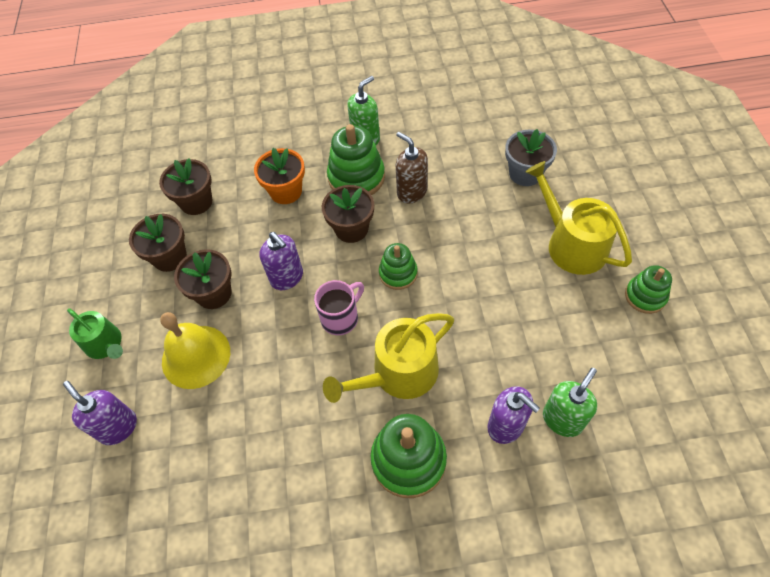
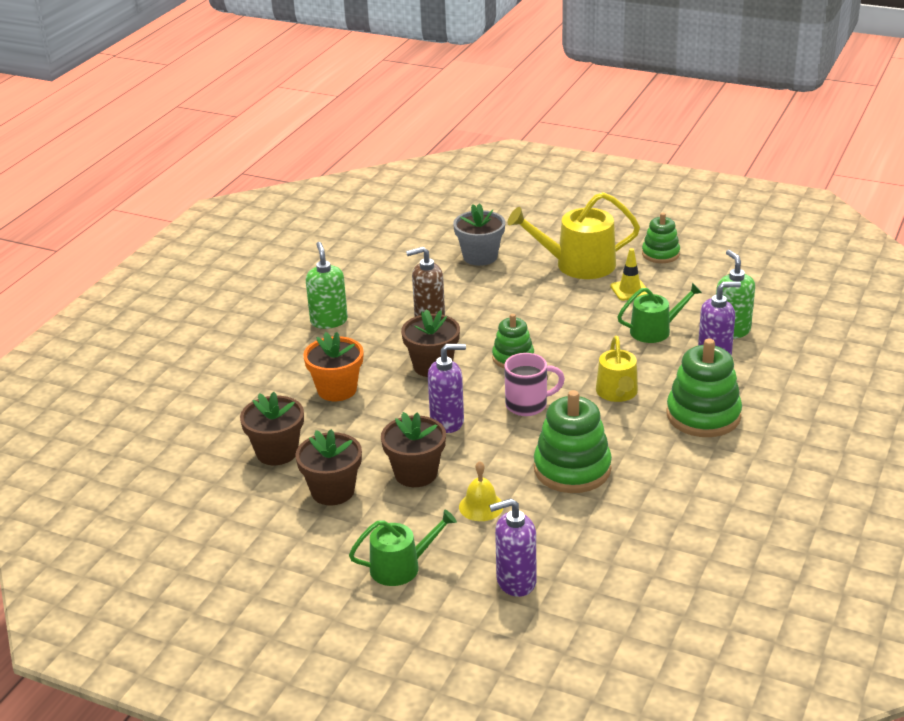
camera: 60 degrees left, 25 degrees down
yellow bell [160,312,230,389] -> yellow bell [459,461,503,521], size x0.55
pink mug [314,280,364,335] -> pink mug turned 90 degrees clockwise [504,353,565,416]
yellow watering can [323,313,454,403] -> yellow watering can [596,336,638,402], size x0.63
green stacking toy [327,124,385,195] -> green stacking toy moved to [534,390,612,493]
none -> yellow traffic cone [610,248,648,301]
none -> green watering can [617,283,702,343]

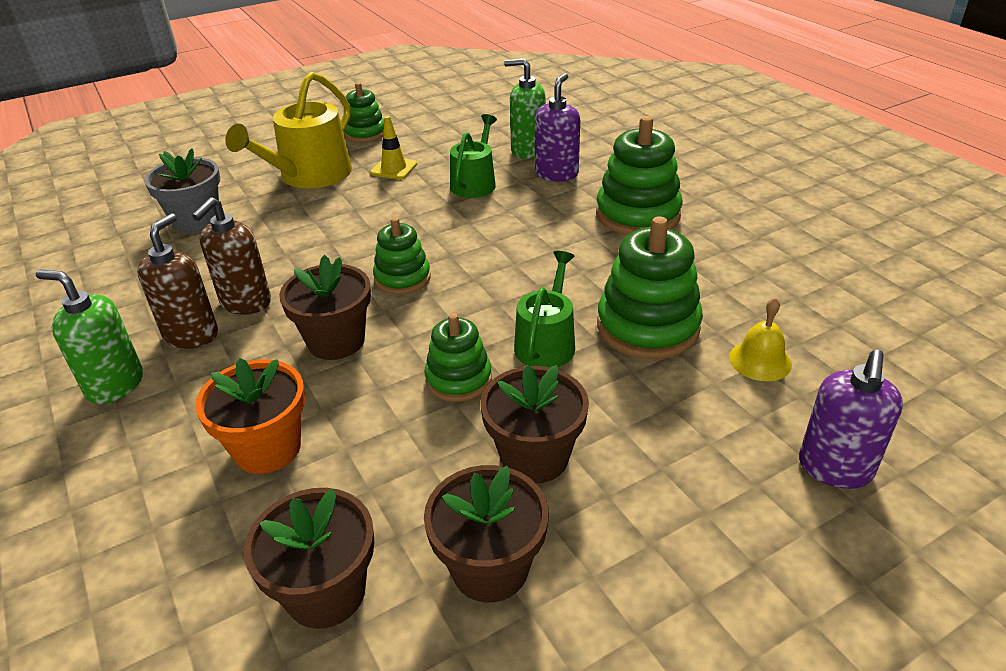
camera: 55 degrees left, 5 degrees up
green watering can [349,509,457,586] -> green watering can moved to [514,251,575,367]
purple soap dispenser [428,344,466,433] -> green stacking toy [424,313,492,402]
yellow bell [459,461,503,521] -> yellow bell moved to [729,298,792,381]
pink mug [504,353,565,416] -> none
yellow watering can [596,336,638,402] -> none
none -> brown soap dispenser [137,213,218,349]

